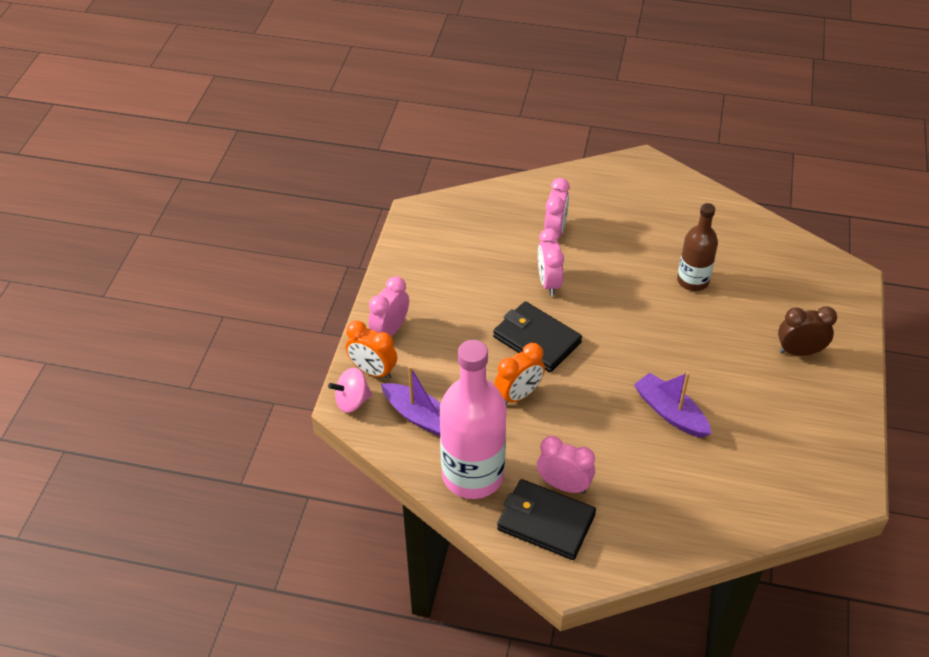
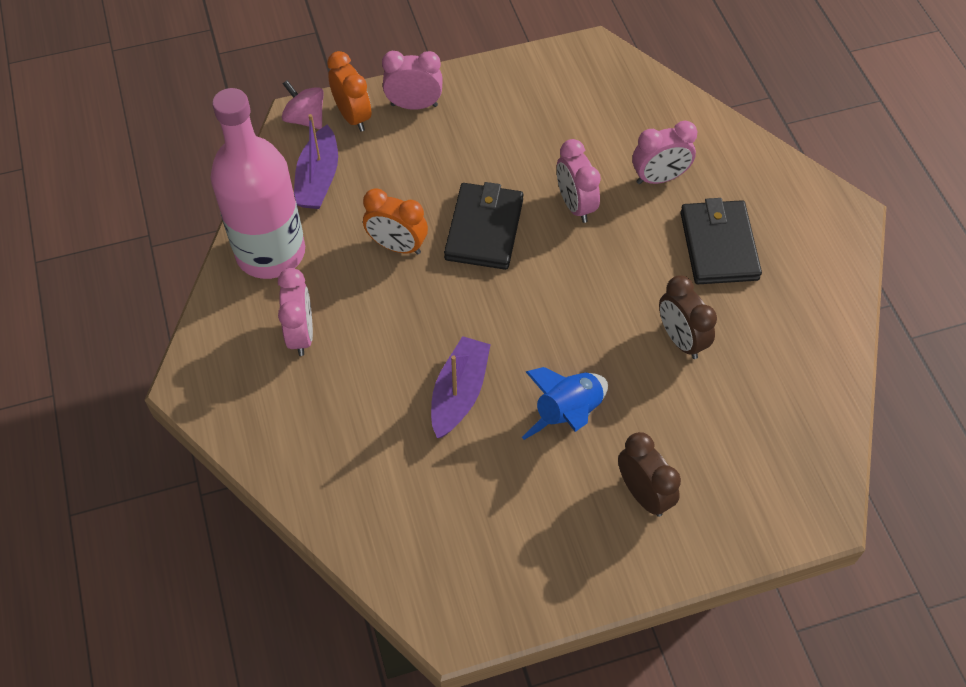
camera: 60 degrees right, 10 degrees up
orange clock [346,321,397,379] -> orange clock turned 150 degrees clockwise [327,51,371,132]
black wallet [497,479,596,560] -> black wallet moved to [680,198,762,284]
pink clock [538,228,564,296] -> pink clock turned 75 degrees counterclockwise [557,139,601,223]
brown bottle [677,203,718,291] -> brown clock [659,275,717,359]
none -> blue rocket [522,367,608,440]

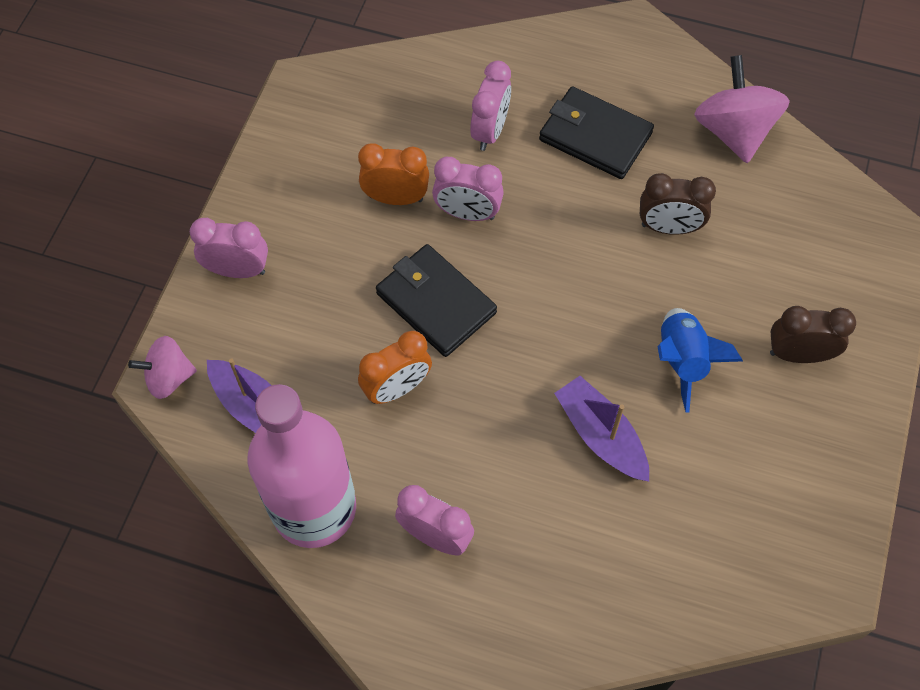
camera: 55 degrees left, 5 degrees up
orange clock [327,51,371,132] -> orange clock moved to [358,143,429,205]
pink clock [382,51,443,110] -> pink clock turned 60 degrees clockwise [190,218,268,278]
none -> pink spinning top [694,55,790,163]

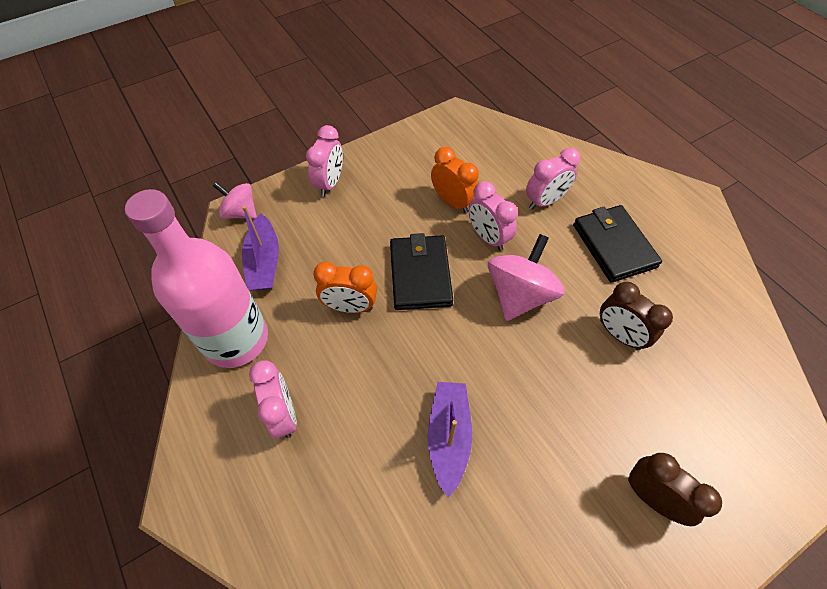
camera: 40 degrees right, 5 degrees down
pink clock [190,218,268,278] -> pink clock turned 60 degrees clockwise [306,125,343,197]
blue rocket [658,308,743,413] -> none
pink spinning top [694,55,790,163] -> pink spinning top moved to [488,234,565,321]

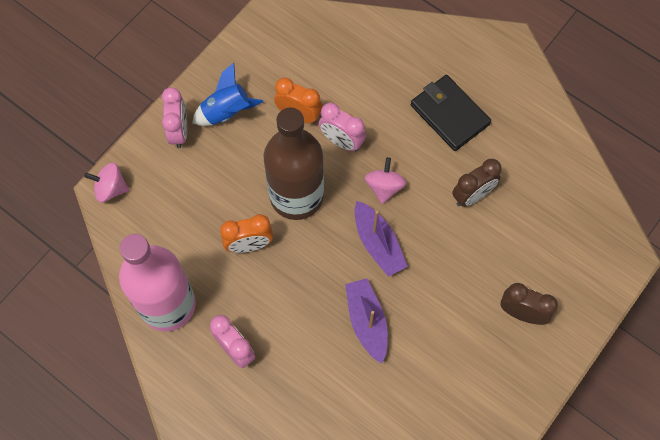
camera: 20 degrees left, 10 degrees up
purple boat [242,206,279,290] -> purple boat moved to [354,201,408,277]
black wallet [390,233,453,310] -> brown bottle [264,107,324,220]
pink spinning top [488,234,565,321] -> pink spinning top [365,157,406,204], size x0.62
pink clock [526,148,580,209] -> none
brown clock [600,282,673,350] -> brown clock turned 60 degrees counterclockwise [452,159,502,207]
none -> blue rocket [192,63,264,126]

